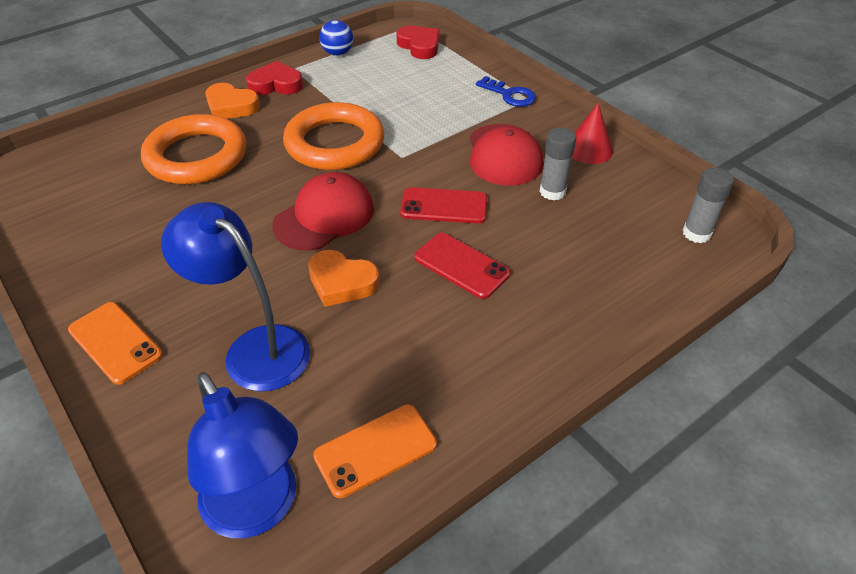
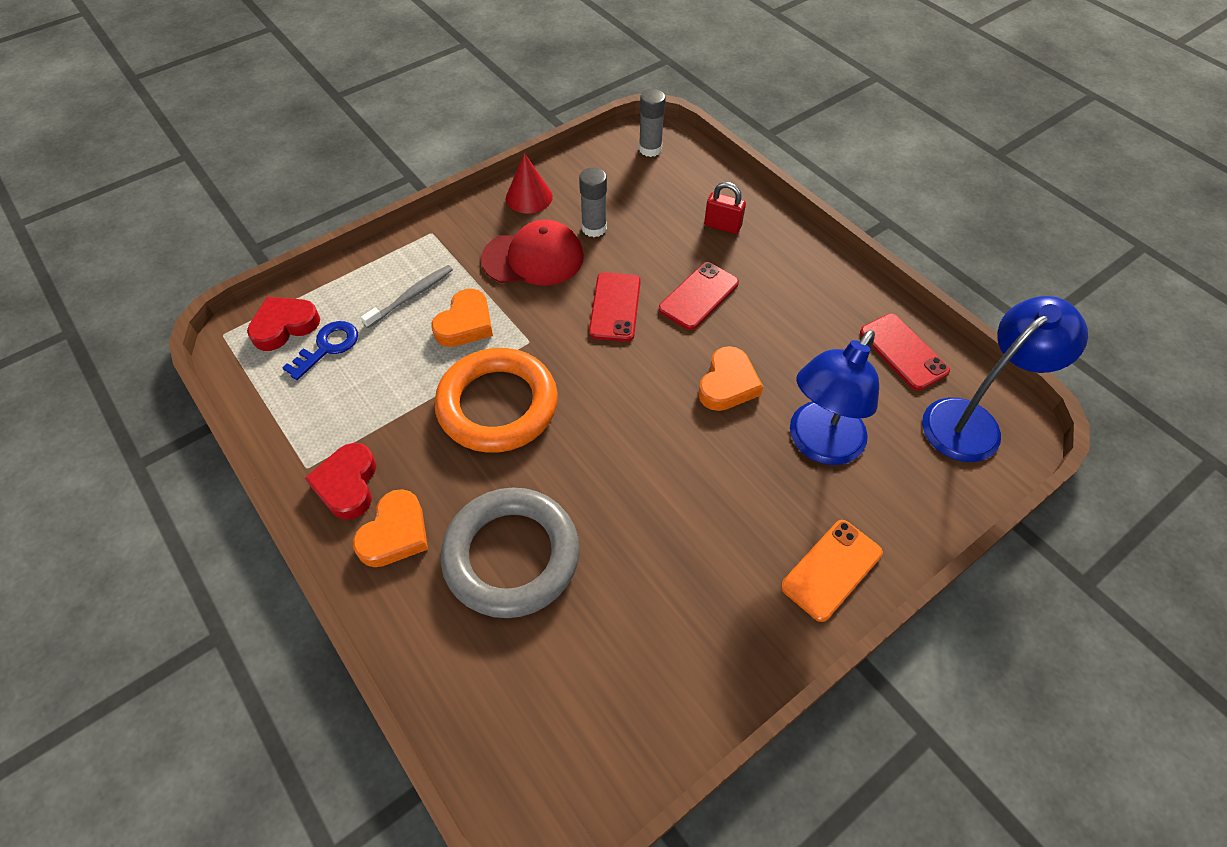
camera: 90 degrees left, 10 degrees up
orange ring [141,114,247,184] -> grey ring [441,488,580,618]
red cap [273,172,374,251] -> none
orange phone [313,404,437,498] -> red phone [860,314,950,390]
blue ball [319,20,353,56] -> none
blue key [476,76,536,107] -> blue key moved to [282,321,358,380]
none -> grey toothbrush [361,265,453,328]
none -> orange heart [432,289,493,347]
none -> red padlock [704,182,746,234]

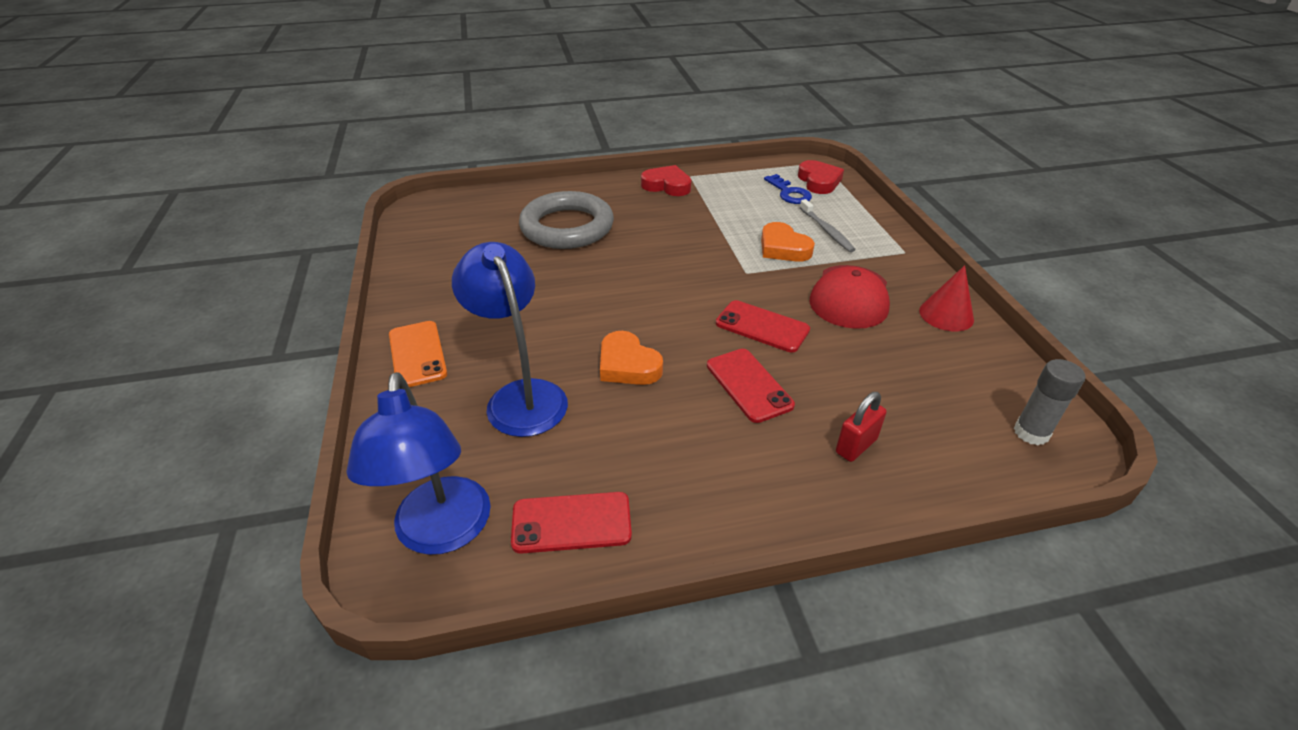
camera: 115 degrees right, 15 degrees down
orange heart [353,489,428,567] -> none
orange ring [434,348,558,453] -> none
grey glue stick [579,167,607,237] -> none

